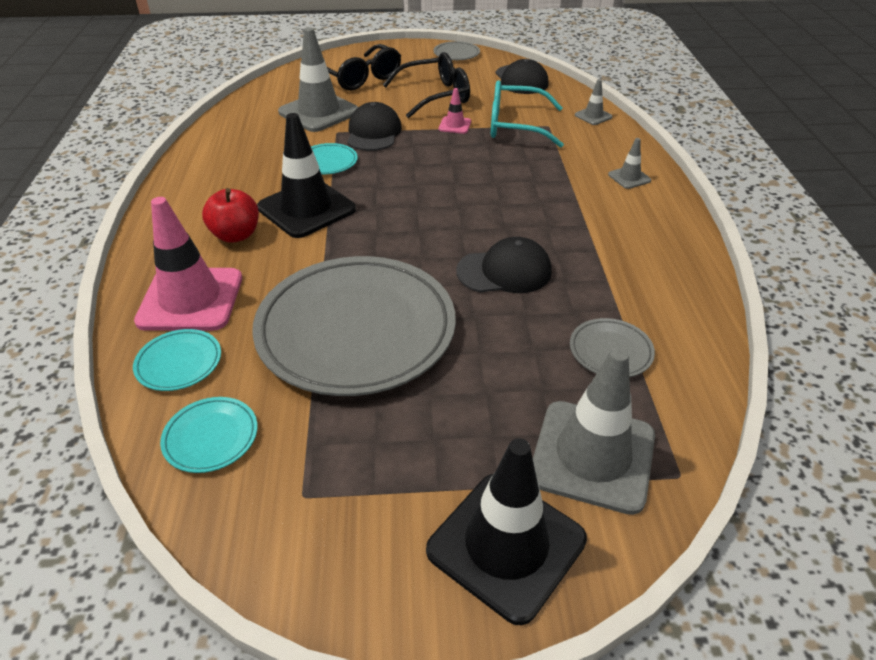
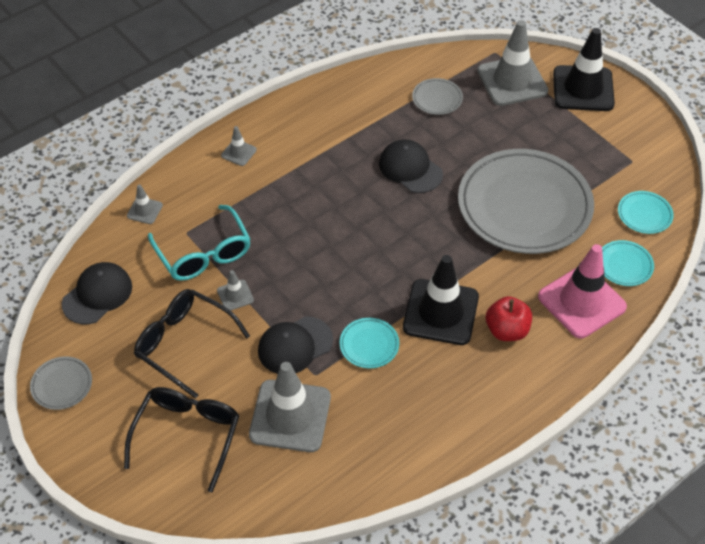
camera: 125 degrees left, 10 degrees up
pink traffic cone [439,88,471,134] -> grey traffic cone [217,270,254,310]

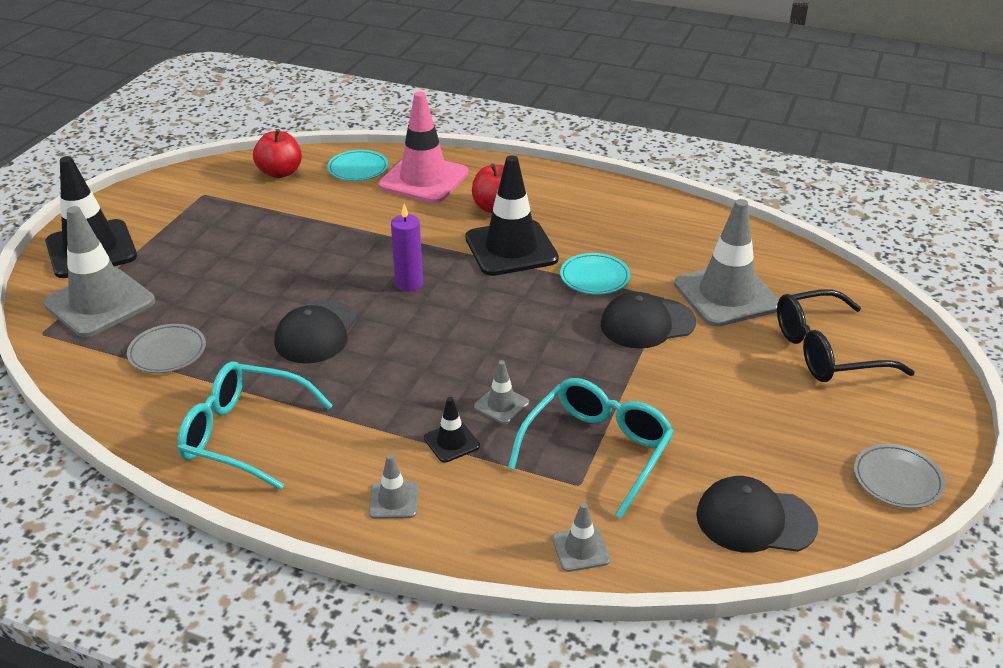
camera: 120 degrees left, 15 degrees down
black glasses [134,289,250,399] -> none
grey traffic cone [217,270,254,310] -> grey traffic cone moved to [474,360,529,424]
black cap [258,316,333,374] -> black cap turned 135 degrees clockwise [601,292,696,349]
grey plate [458,149,594,254] -> none
turquoise plate [618,191,674,234] -> red apple [253,129,302,178]
none -> turquoise glasses [177,361,333,490]
none -> purple candle [391,204,423,291]
none -> black traffic cone [424,397,480,463]

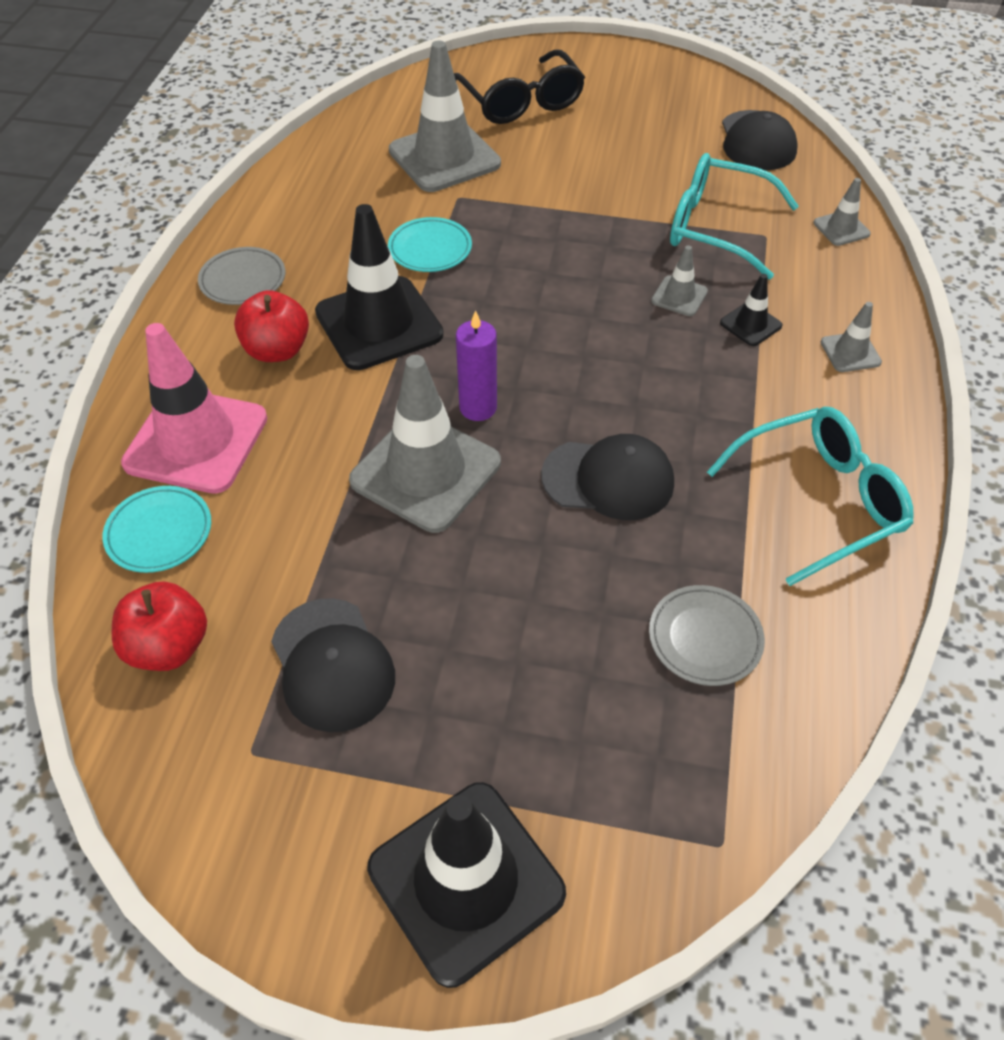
camera: 100 degrees left, 15 degrees up
grey traffic cone [44,206,155,337] -> grey traffic cone moved to [349,355,501,533]
turquoise glasses [177,361,333,490] -> turquoise glasses turned 120 degrees counterclockwise [707,407,914,586]
black cap [601,292,696,349] -> black cap moved to [271,598,395,732]
grey plate [854,444,945,509] -> grey plate moved to [198,247,285,305]

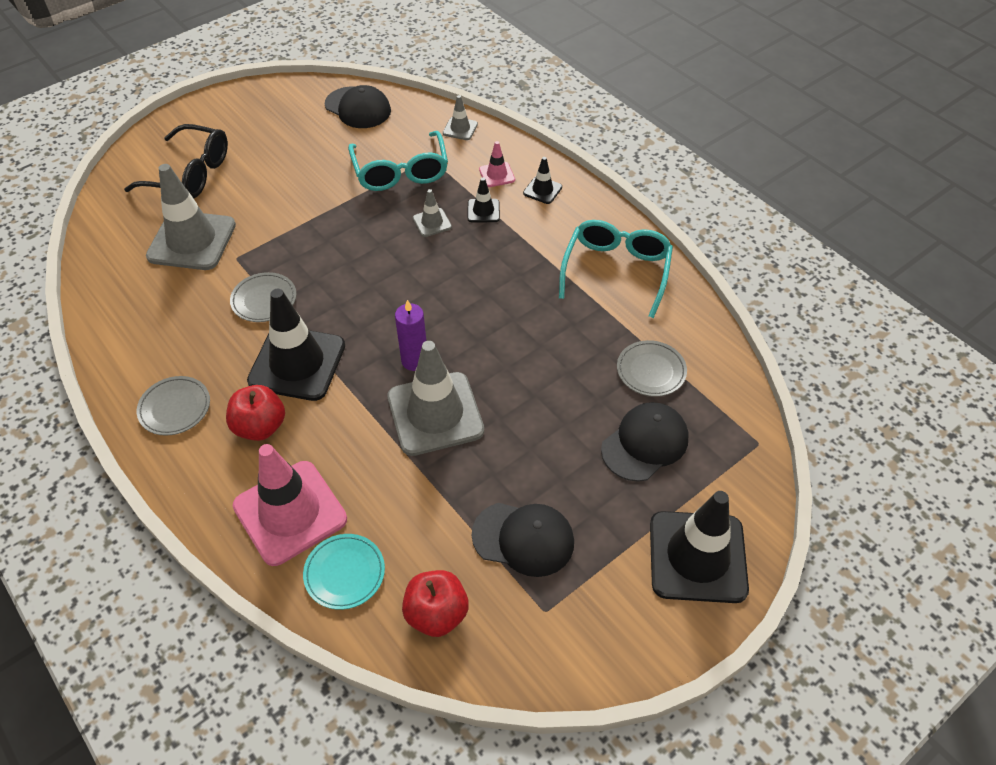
camera: 50 degrees left, 0 degrees up
turquoise plate [388,217,472,272] -> grey plate [230,272,296,322]
black cap [541,434,674,520] -> black cap moved to [601,402,689,482]
turquoise glasses [670,153,799,279] -> turquoise glasses turned 75 degrees counterclockwise [348,131,448,191]
grey traffic cone [821,302,882,372] -> black traffic cone [523,157,562,204]
none -> pink traffic cone [479,141,515,187]

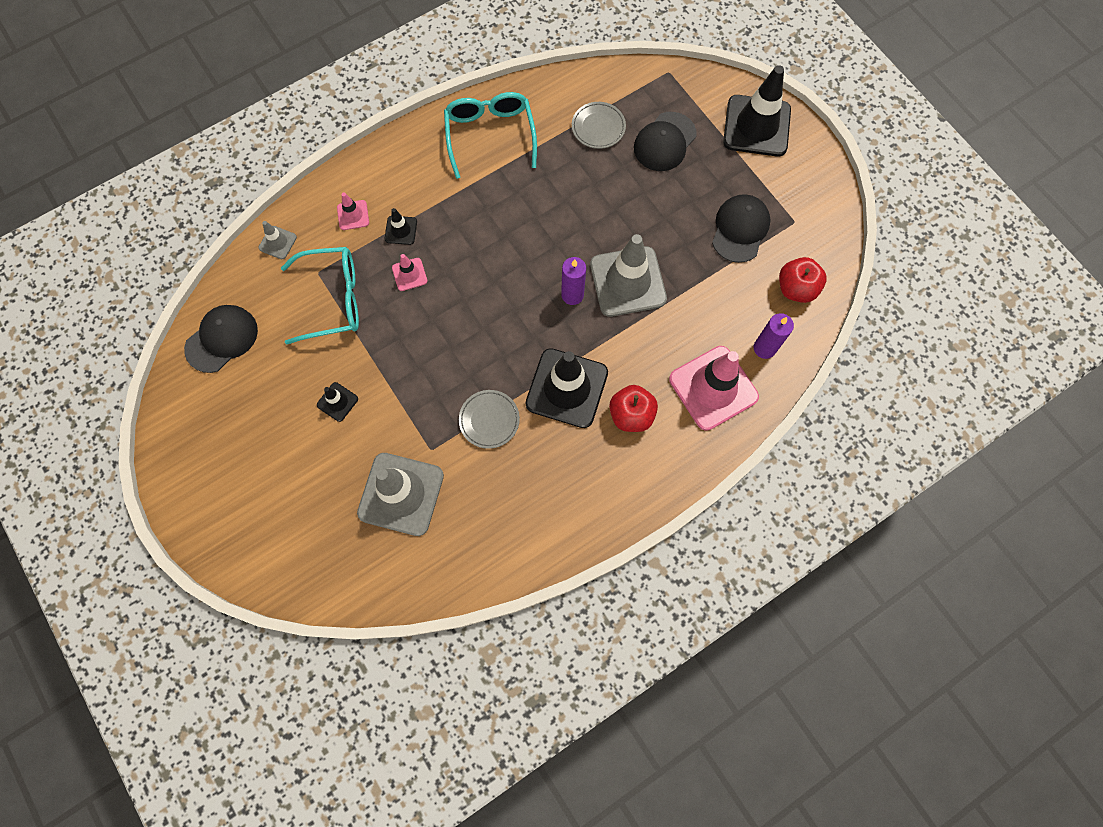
camera: 85 degrees left, 20 degrees up
black glasses [124,124,228,198] -> none
grey plate [137,376,210,436] -> none
turquoise plate [303,534,385,610] -> purple candle [754,313,794,359]
grey traffic cone [413,189,452,237] -> pink traffic cone [392,254,427,291]
black traffic cone [523,157,562,204] -> black traffic cone moved to [317,382,358,422]
turquoise glasses [559,220,673,318] -> turquoise glasses turned 60 degrees clockwise [444,92,537,179]
black cap [601,402,689,482] -> black cap turned 105 degrees counterclockwise [634,112,697,171]

